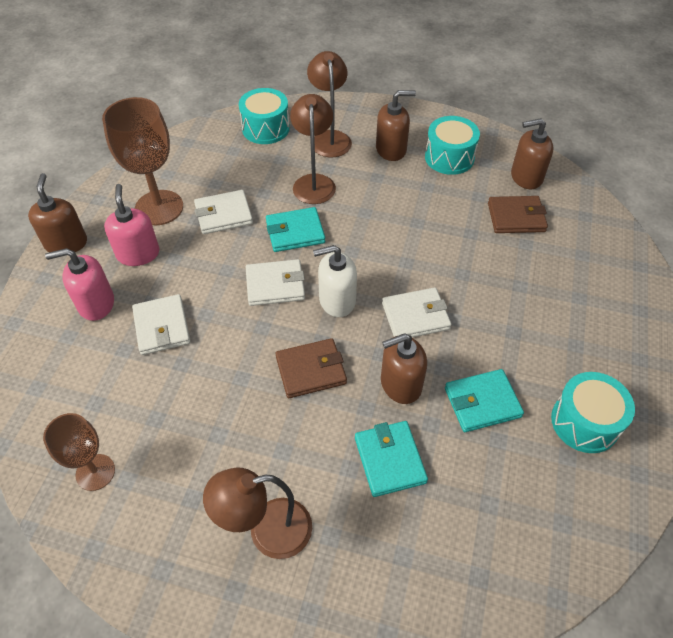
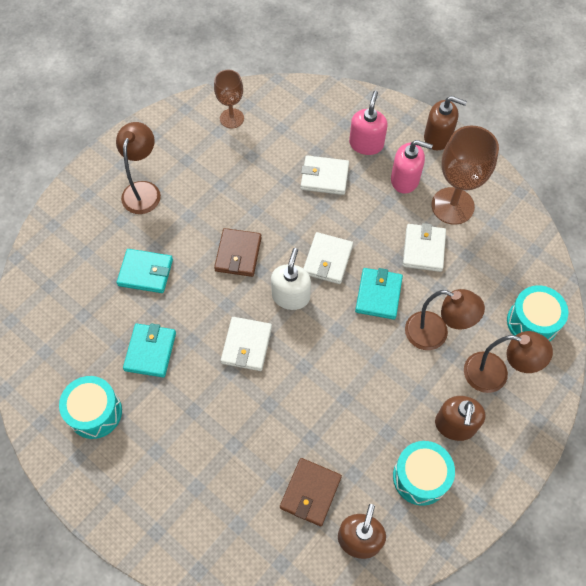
camera: 115 degrees right, 10 degrees up
brown soap dispenser [381,333,427,404] -> none

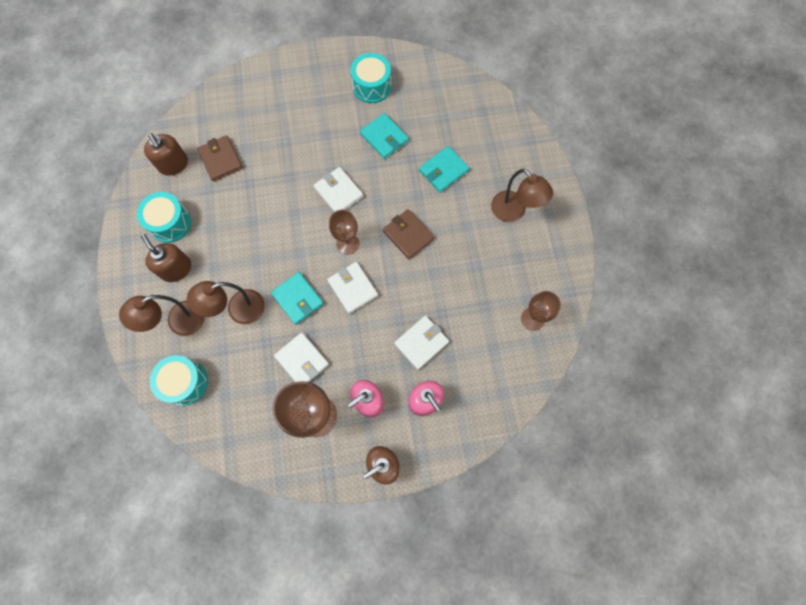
camera: 130 degrees right, 10 degrees up
white soap dispenser [271,248,311,310] -> brown goblet [329,210,359,255]

